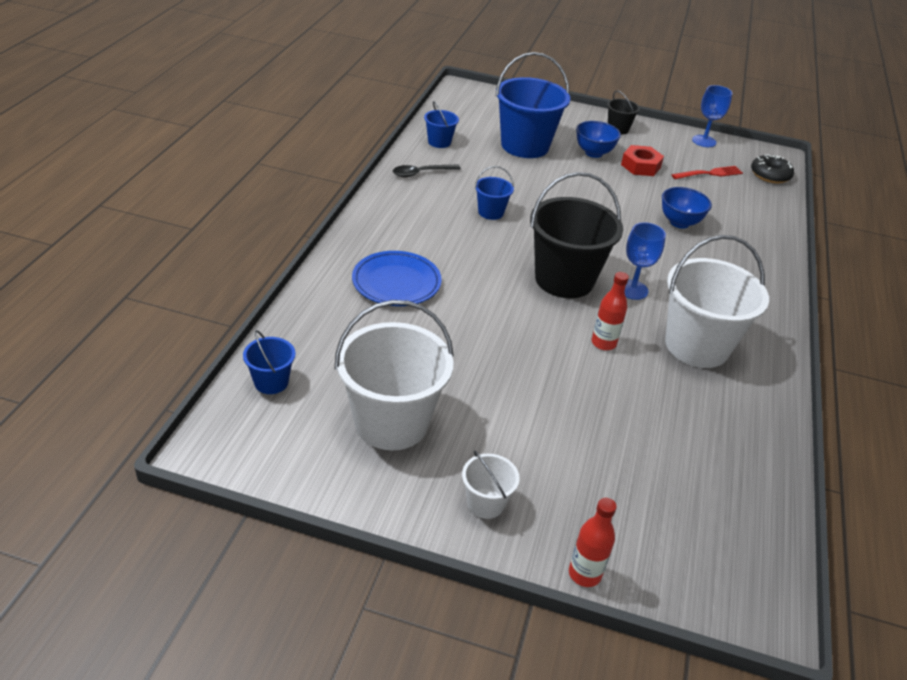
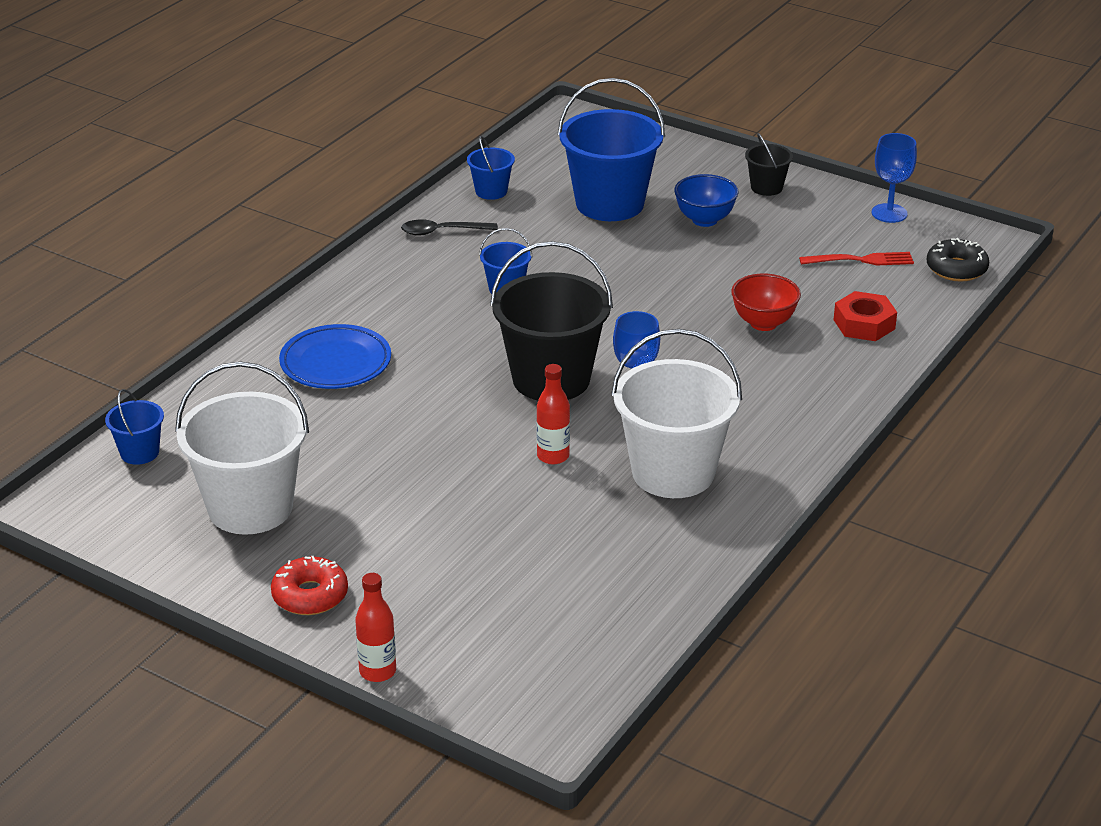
camera: 20 degrees right, 5 degrees down
white bucket [462,451,520,519] -> red donut [271,556,348,615]
red nut [621,145,664,176] -> red nut moved to [834,291,897,341]
blue bowl [662,187,712,229] -> red bowl [731,274,801,331]

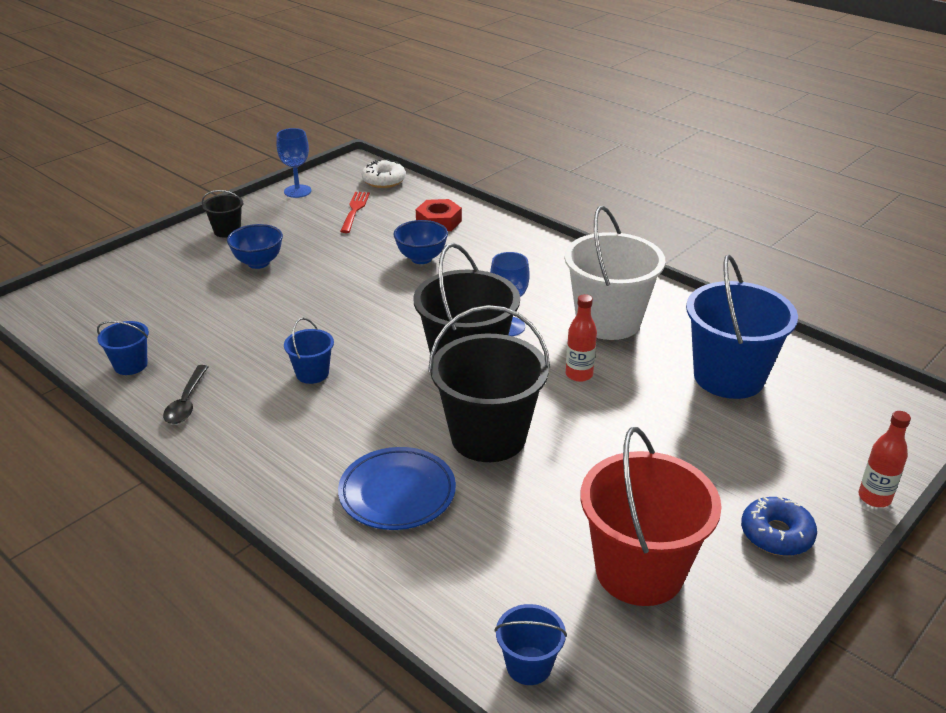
camera: 80 degrees left, 0 degrees up
white bucket [175,362,309,535] -> red bucket [580,427,722,606]
red donut [271,556,348,615] -> blue donut [741,496,817,556]
blue bucket [558,78,665,221] -> blue bucket moved to [686,254,798,399]
red bowl [731,274,801,331] -> blue bowl [394,220,448,264]
black donut [926,238,989,281] -> white donut [362,159,406,188]
none -> black bucket [428,305,550,462]

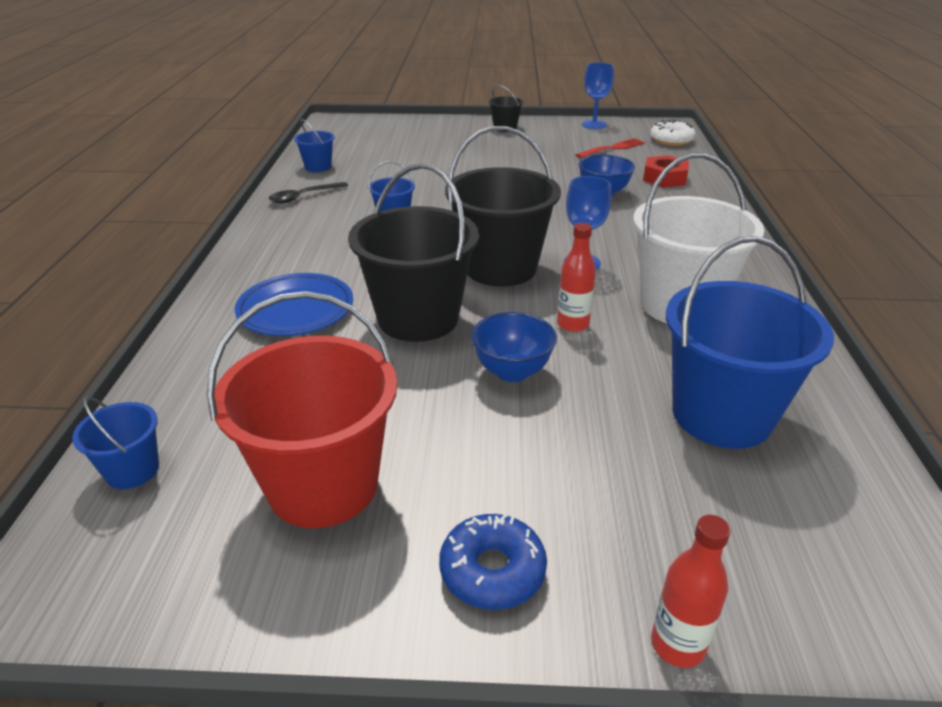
camera: 50 degrees right, 0 degrees up
blue bowl [227,224,283,269] -> blue bowl moved to [471,312,557,382]

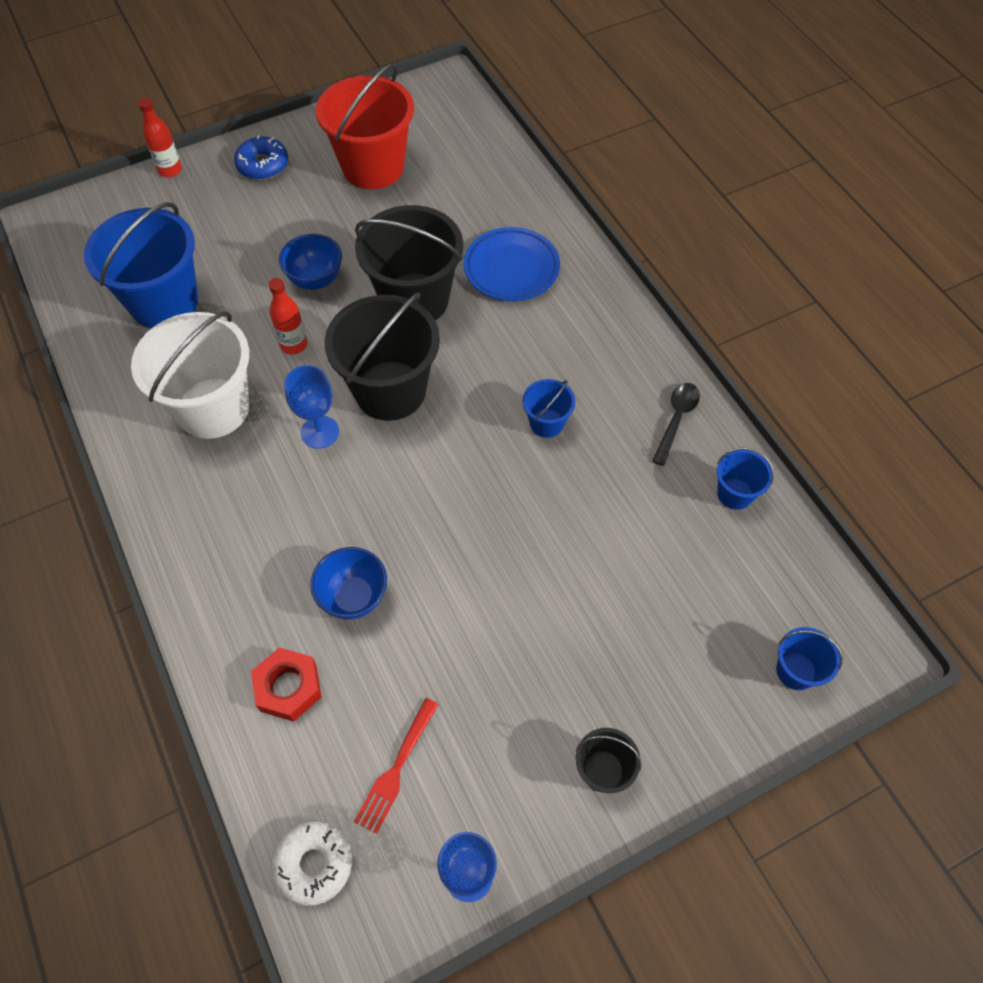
camera: 150 degrees right, 25 degrees up
blue bucket [72,396,159,489] -> blue bucket moved to [776,627,843,690]

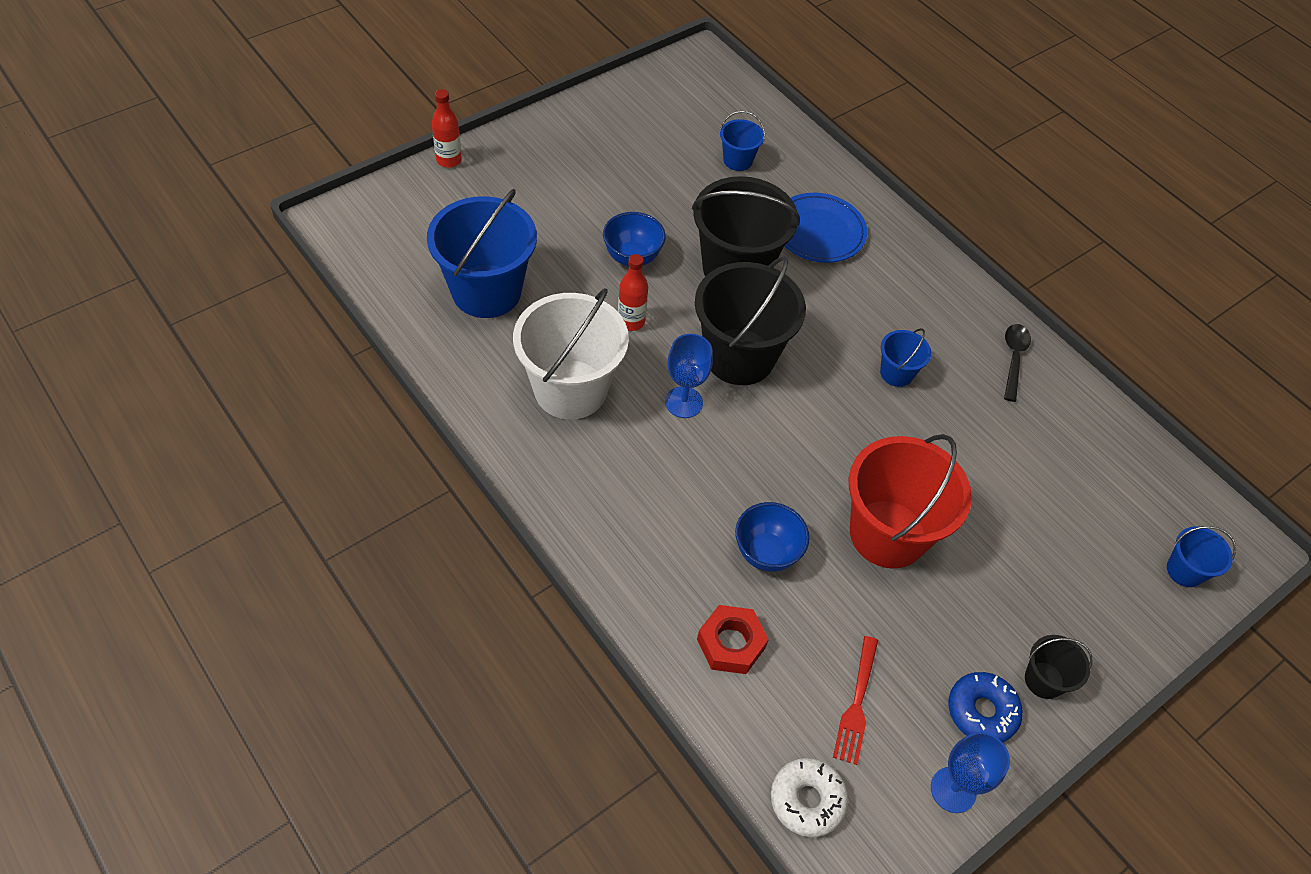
camera: 15 degrees left, 5 degrees down
blue donut [234,136,288,180] -> blue donut moved to [948,672,1023,742]
red bucket [316,64,414,189] -> red bucket moved to [849,434,972,569]
blue bucket [717,448,774,510] -> blue bucket moved to [720,111,765,171]

